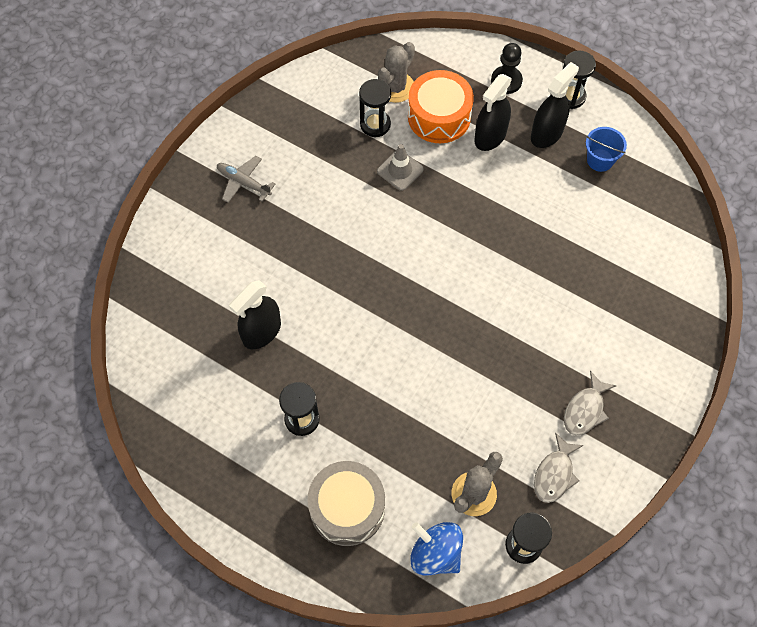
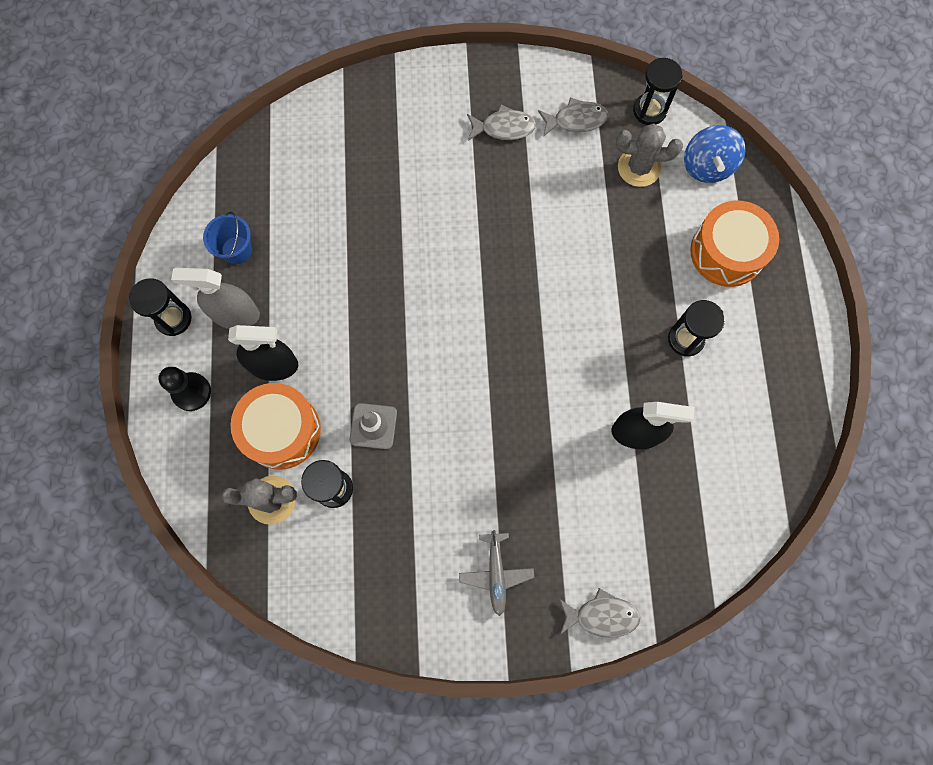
camera: 125 degrees left, 10 degrees up
grey drum [307,461,385,546] -> orange drum [690,201,779,287]
black spray bottle [531,62,579,148] -> grey spray bottle [171,268,260,329]
none -> grey fish [559,588,641,638]

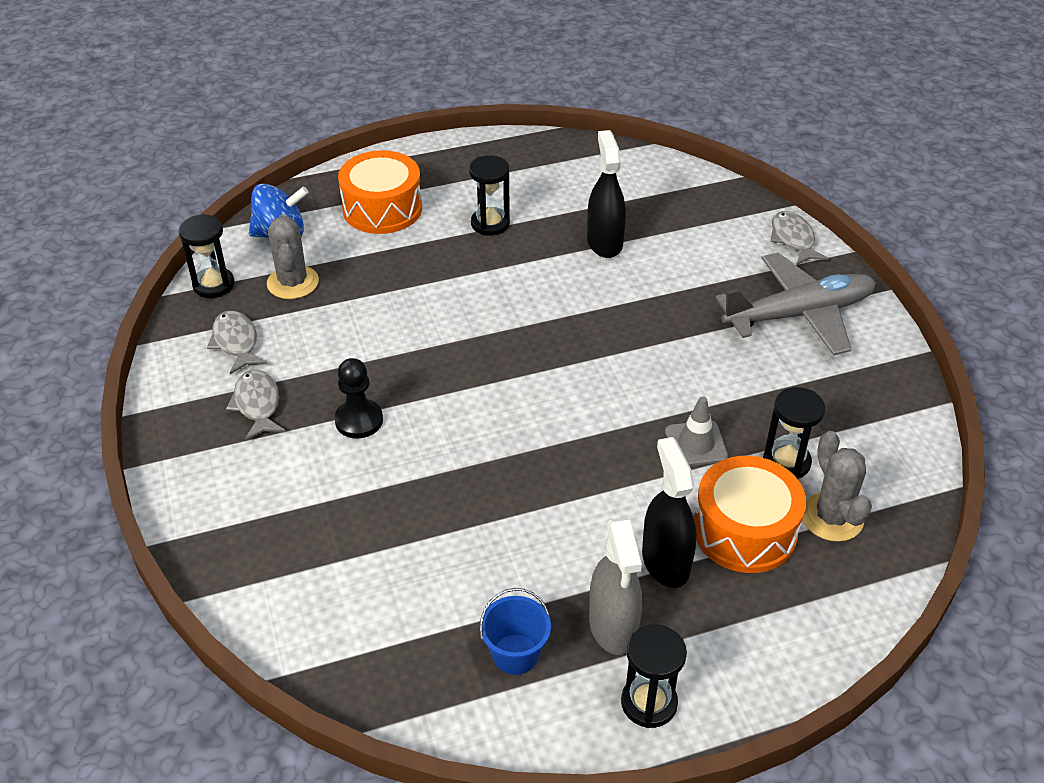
camera: 105 degrees left, 30 degrees down
black pawn [158,367,211,411] -> black pawn moved to [334,358,383,439]
grey plane [459,530,534,616] -> grey plane [716,253,876,355], size x1.92

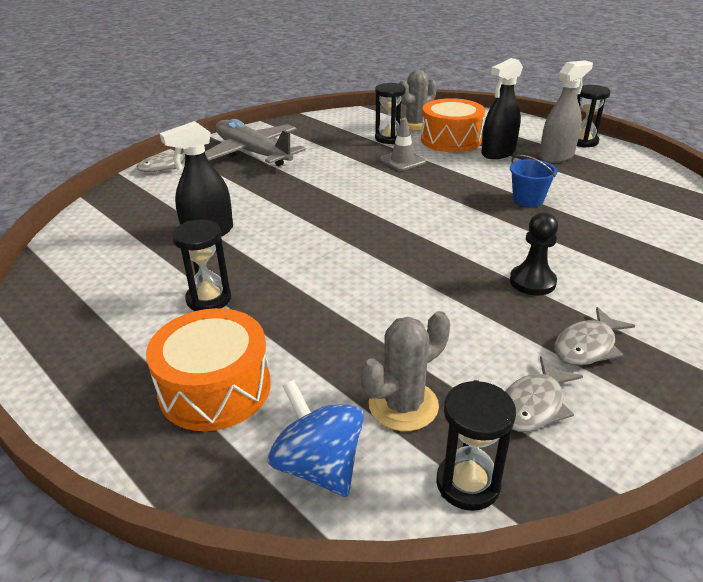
camera: 115 degrees left, 10 degrees down
blue bucket [479,588,551,675] -> blue bucket moved to [510,155,558,207]

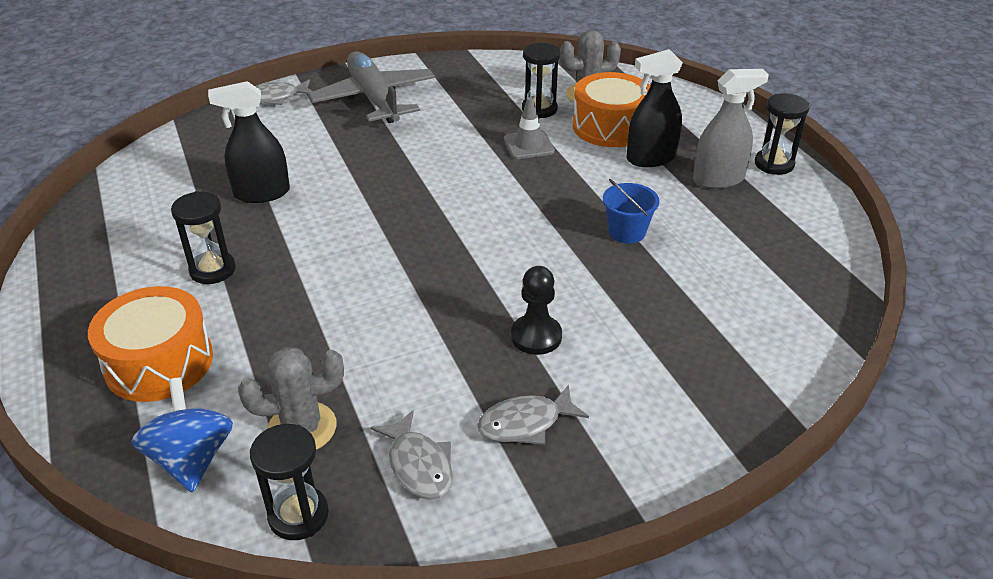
camera: 20 degrees right, 5 degrees up
grey fish [505,356,583,432] -> grey fish turned 90 degrees counterclockwise [370,410,453,500]

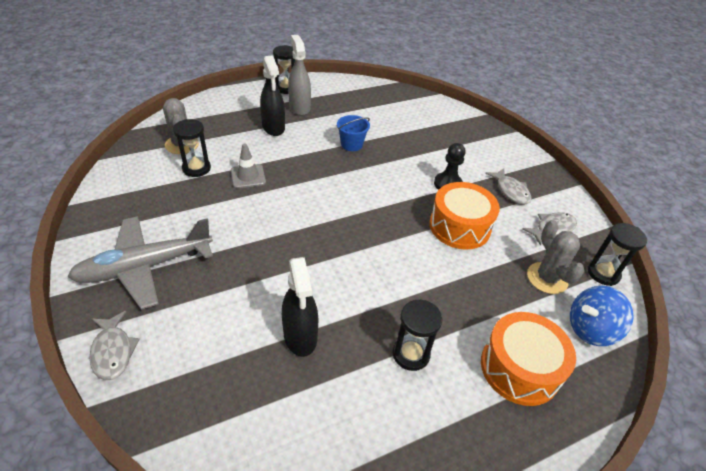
camera: 95 degrees left, 5 degrees up
orange drum [573,72,650,147] -> orange drum moved to [429,182,500,250]

